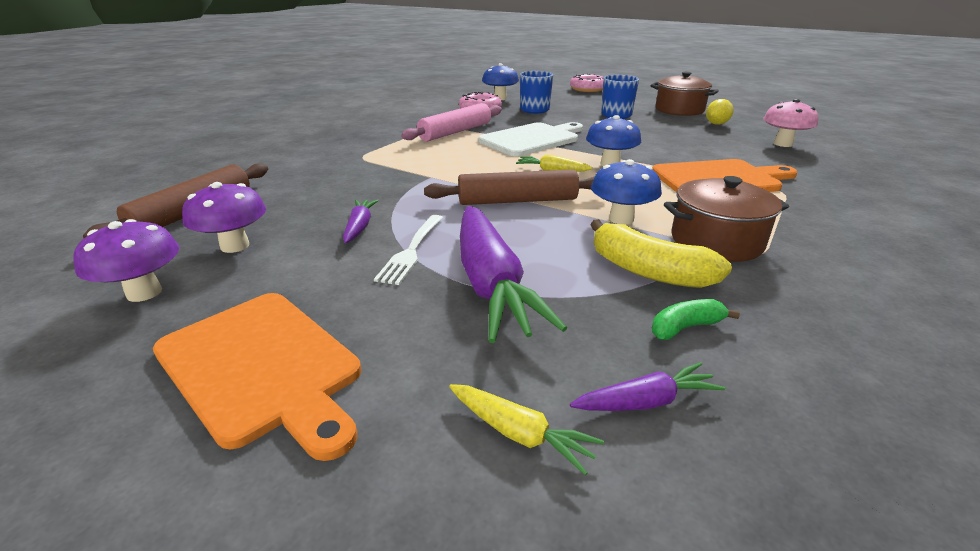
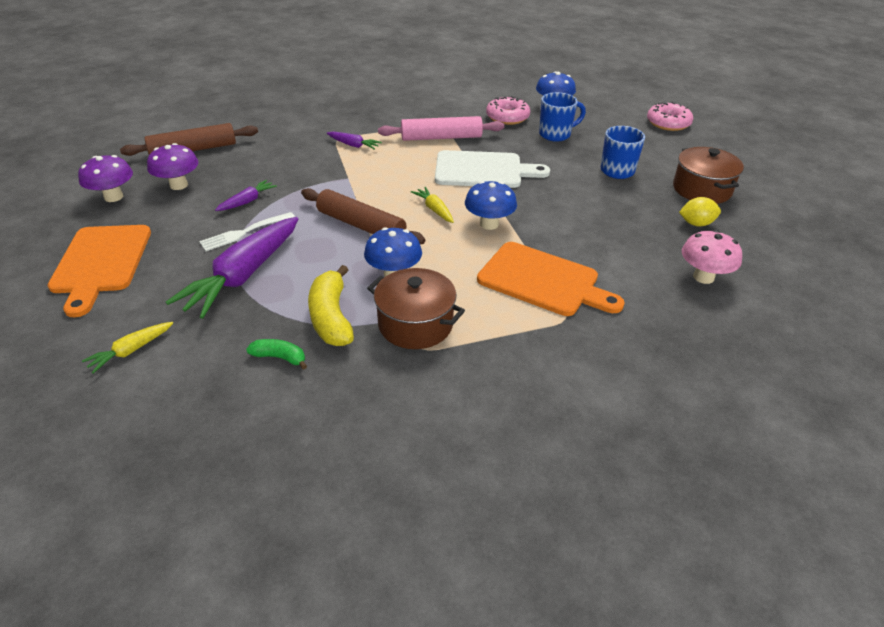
camera: 40 degrees right, 10 degrees up
yellow carrot [449,384,604,475] -> yellow carrot turned 60 degrees clockwise [82,322,173,374]
purple carrot [570,362,725,411] -> purple carrot moved to [327,131,382,150]

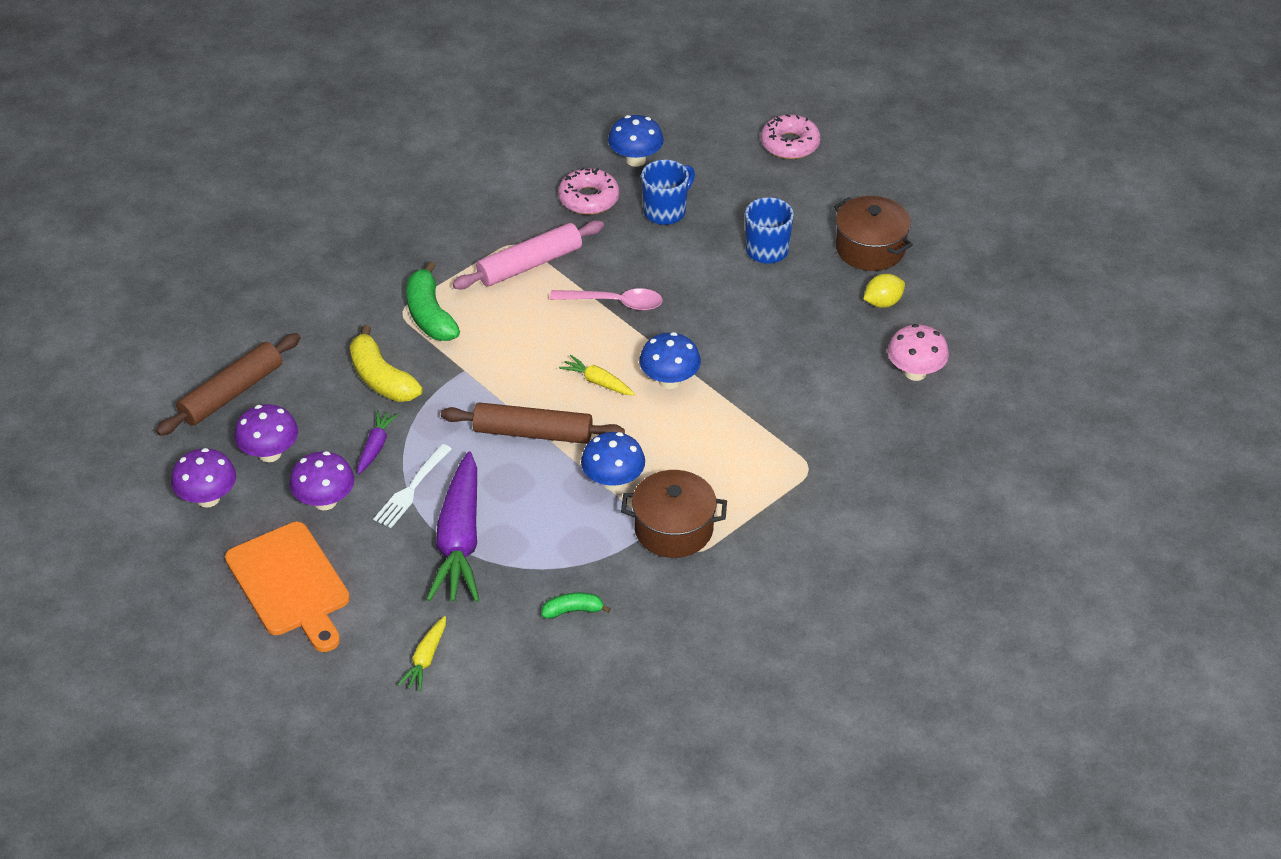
camera: 25 degrees left, 5 degrees up
yellow banana [308,265,354,346] -> yellow banana moved to [350,325,423,402]
purple carrot [327,131,382,150] -> green banana [406,261,460,341]
white cutting board [435,150,550,188] -> pink spoon [550,288,663,311]
orange cutting board [477,242,625,316] -> none
none -> purple mushroom [289,451,355,510]

